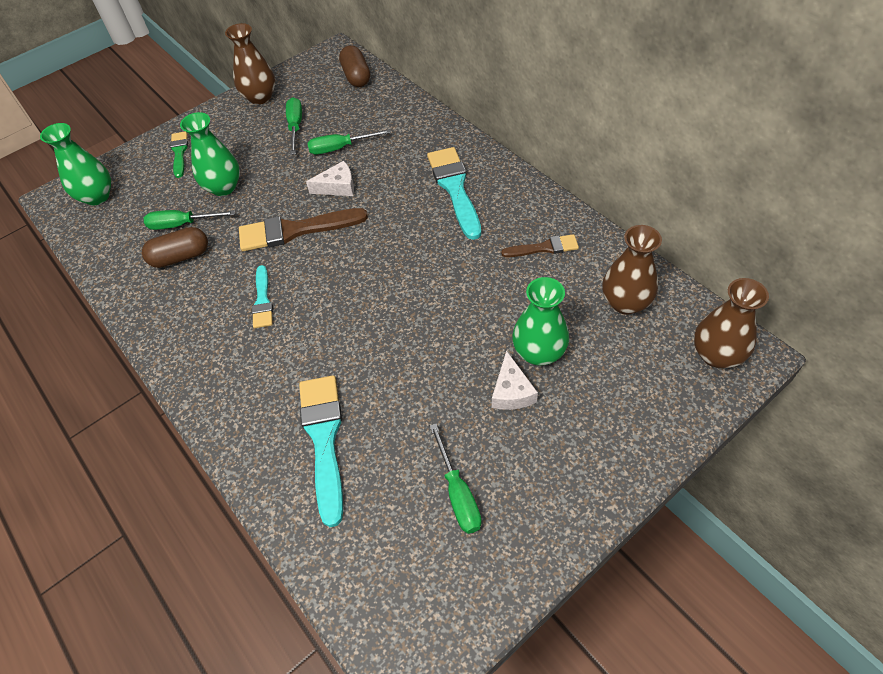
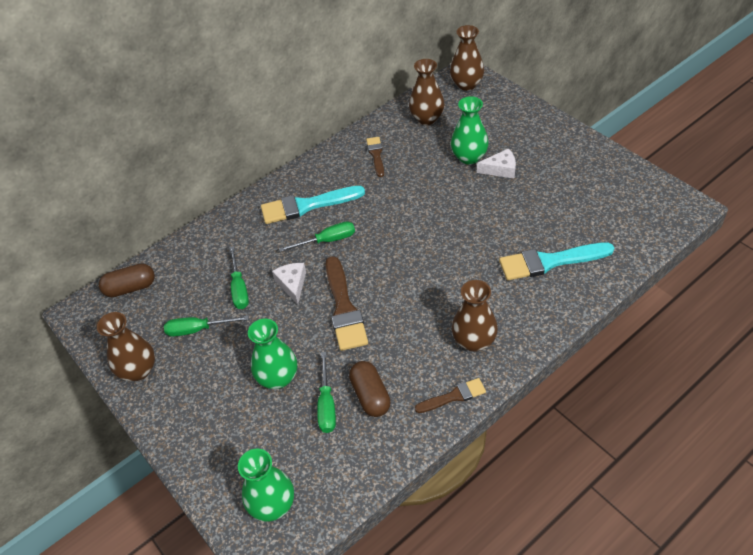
camera: 90 degrees left, 5 degrees down
green brush [170,132,188,178] -> none
turquoise brush [252,265,273,328] -> none
green screwdriver [430,423,482,534] -> green screwdriver moved to [279,221,355,252]
none -> brown brush [415,378,486,413]
none -> brown vase [452,280,498,352]

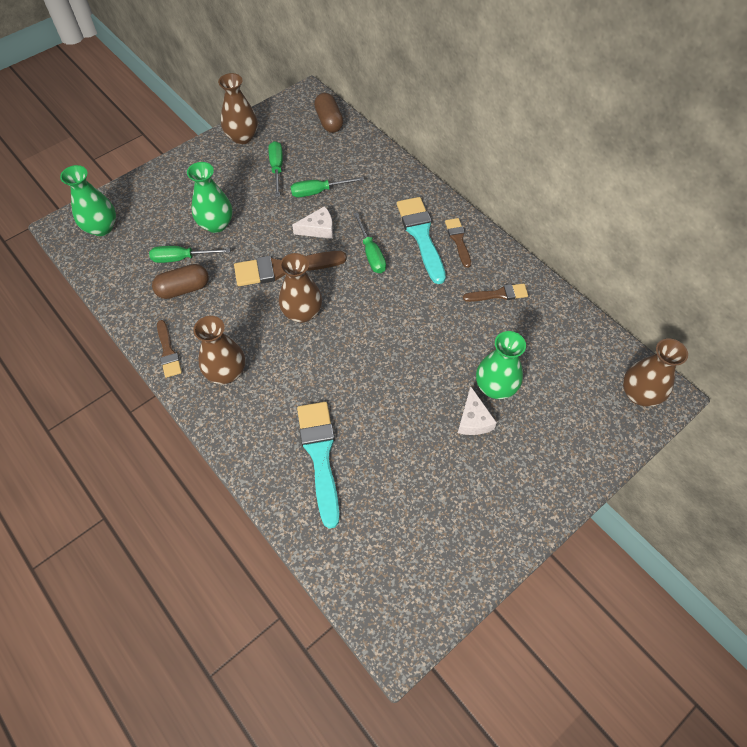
camera: 85 degrees right, 10 degrees up
brown vase [409,59,444,125] -> brown vase moved to [279,253,322,323]
none -> brown brush [445,218,471,268]

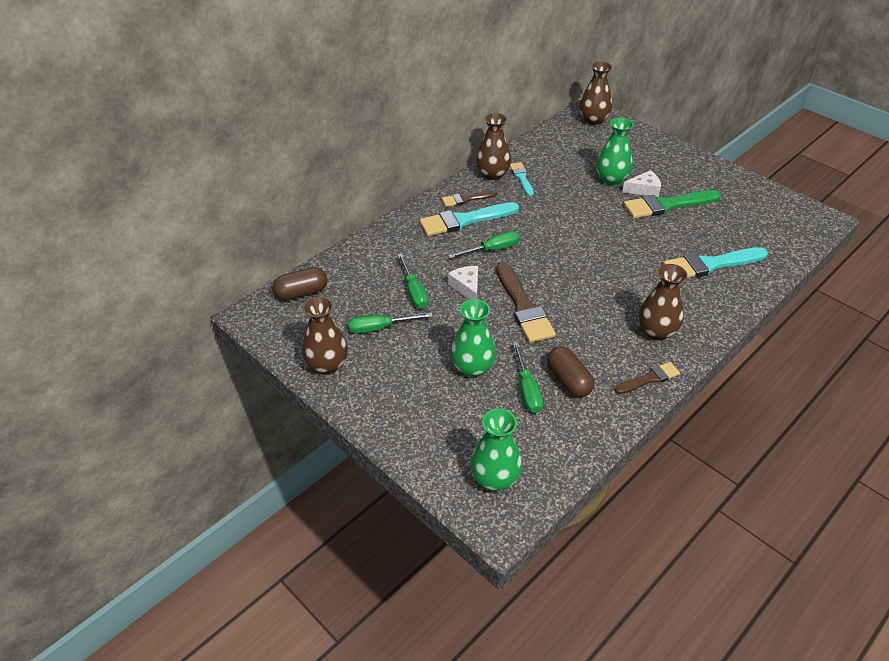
camera: 95 degrees left, 15 degrees down
brown vase [279,253,322,323] -> brown vase moved to [476,113,511,181]
brown brush [463,284,528,302] -> turquoise brush [510,162,534,196]
none -> green brush [624,190,721,218]

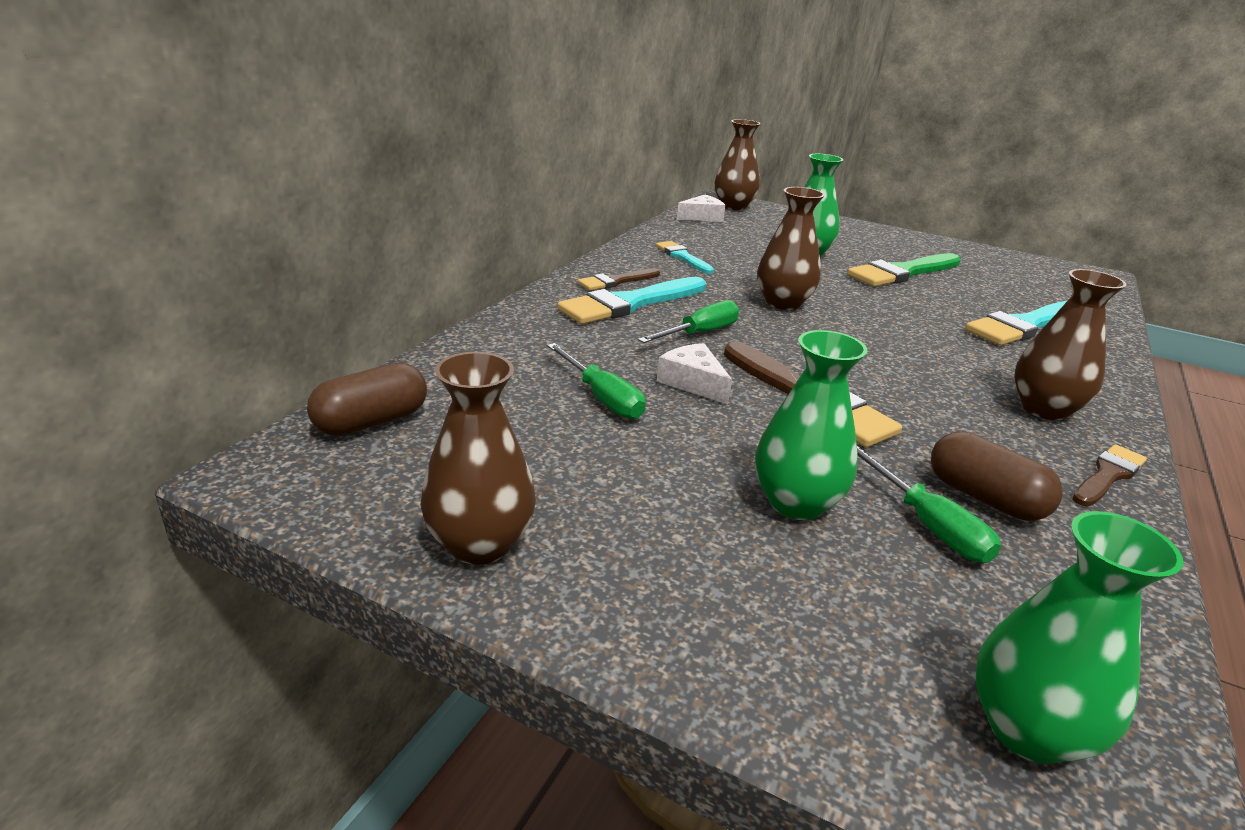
camera: 20 degrees left, 15 degrees down
green screwdriver [348,313,433,334] -> none
brown vase [476,113,511,181] -> brown vase moved to [757,187,825,310]
white cheese [622,170,661,197] -> white cheese moved to [677,195,726,222]

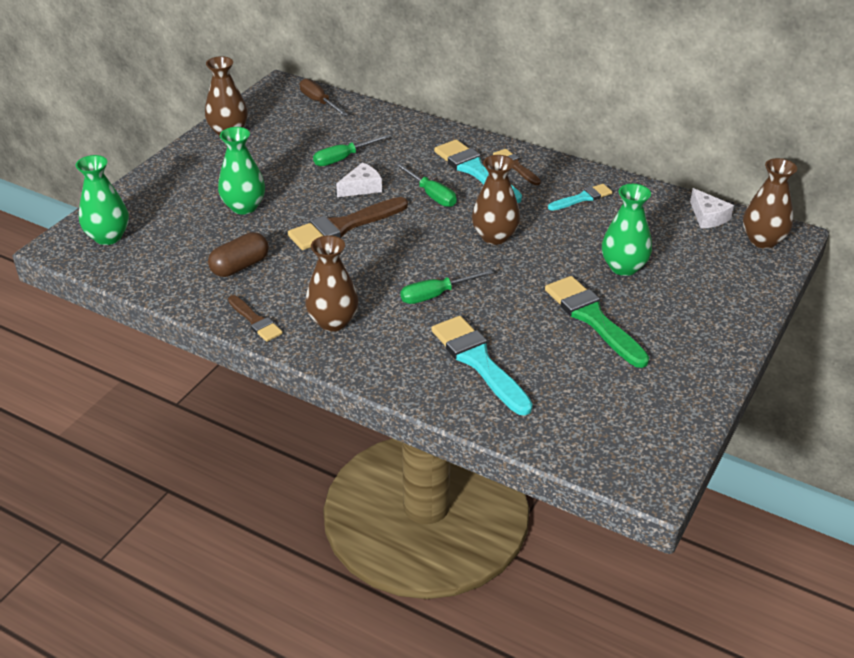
camera: 95 degrees right, 10 degrees up
brown capsule [307,363,427,436] -> brown screwdriver [299,78,348,116]
green screwdriver [857,446,1001,563] -> green screwdriver moved to [400,269,493,304]

